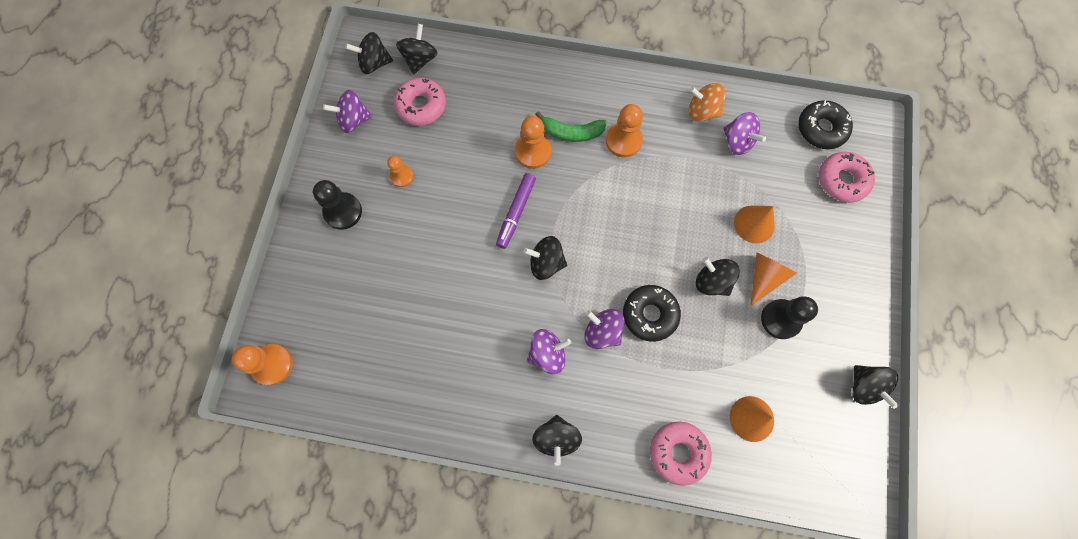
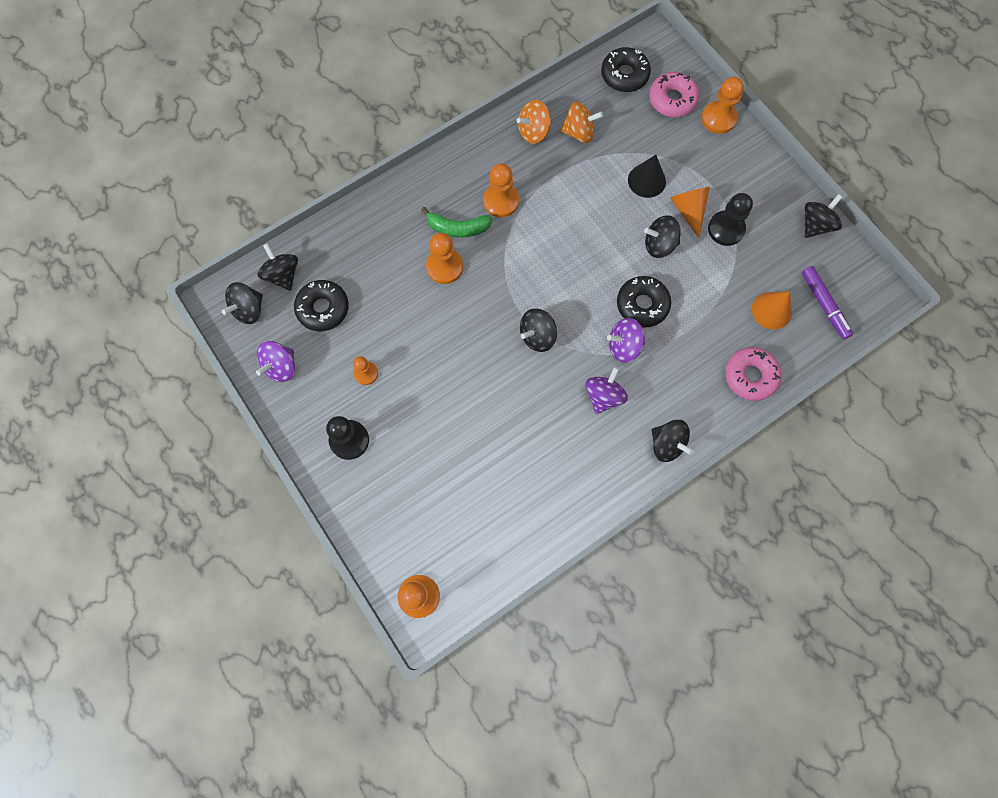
camera: 45 degrees left, 0 degrees up
pink donut [394,78,446,126] -> black donut [294,280,349,331]
purple marker [496,173,536,249] -> purple marker moved to [801,266,853,339]
green banana [535,111,607,142] -> green banana turned 45 degrees clockwise [421,207,493,237]
purple spinning top [723,112,766,155] -> orange spinning top [560,102,603,143]
orange cone [734,205,775,244] -> black cone [628,155,666,198]
black spinning top [852,365,899,409] -> black spinning top turned 75 degrees counterclockwise [805,194,842,238]
none -> orange pawn [701,77,744,134]

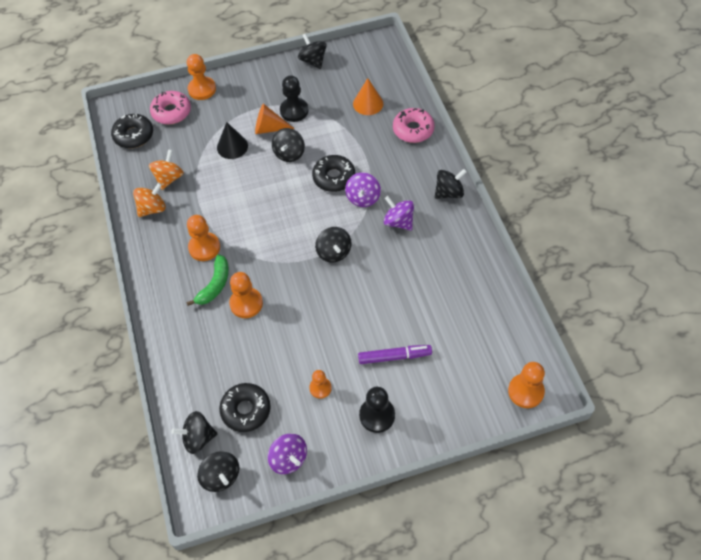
camera: 70 degrees left, 15 degrees down
orange spinning top [516,100,551,144] -> orange spinning top turned 120 degrees counterclockwise [133,183,166,217]
purple marker [801,266,853,339] -> purple marker moved to [358,345,432,364]

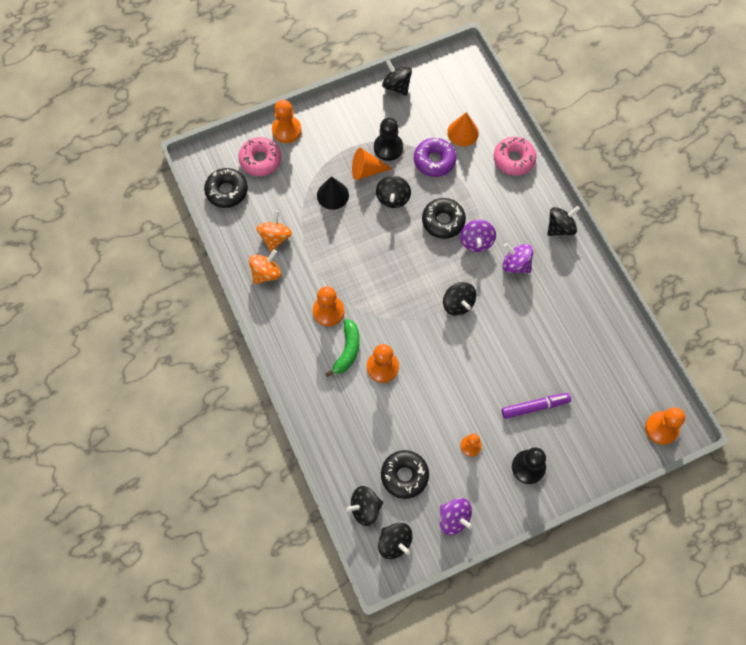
camera: 10 degrees left, 10 degrees up
none -> purple donut [414,138,456,177]

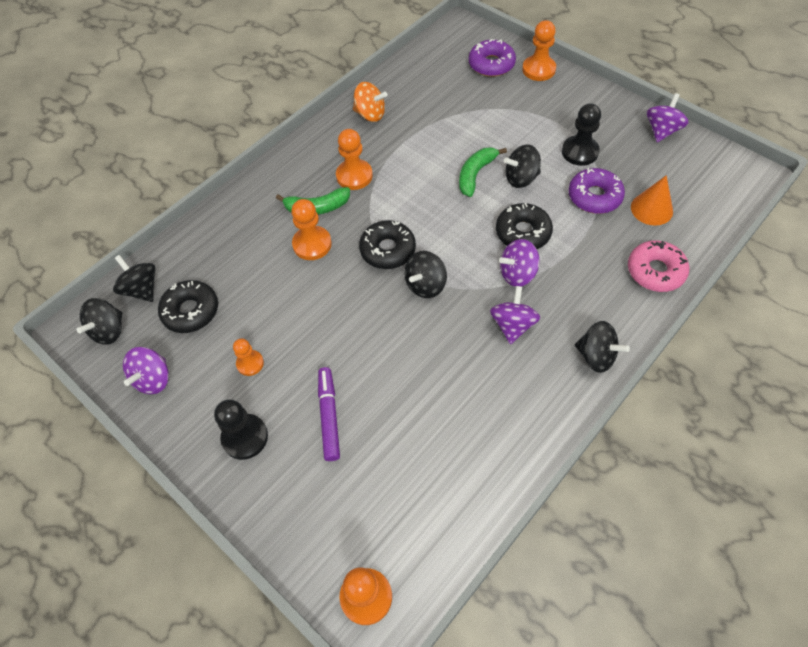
camera: 70 degrees right, 10 degrees down
black donut [204,168,248,208] -> black donut moved to [359,220,416,269]
pink donut [238,137,281,176] -> purple donut [469,39,516,77]
orange spinning top [256,211,292,252] -> none
black cone [317,176,349,210] -> none
orange cone [352,148,393,180] -> none
black spinning top [382,60,412,96] -> purple spinning top [647,93,689,142]
purple marker [502,393,571,419] -> purple marker turned 150 degrees counterclockwise [318,367,340,461]
none -> green banana [459,147,507,197]

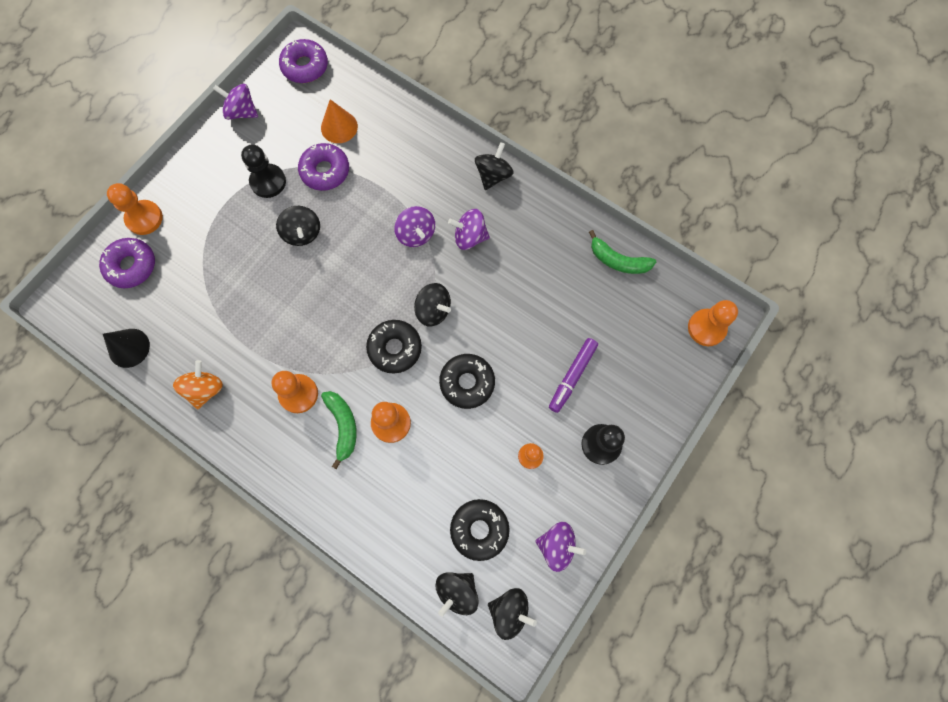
camera: 100 degrees left, 15 degrees up
purple marker [318,367,340,461] -> purple marker turned 45 degrees counterclockwise [549,338,598,413]
green banana [459,147,507,197] -> green banana moved to [589,230,656,274]
black donut [496,203,553,249] -> black donut moved to [439,354,495,409]
pink donut [628,240,689,292] -> none
none -> black cone [103,329,150,368]
none -> purple donut [279,39,328,83]

